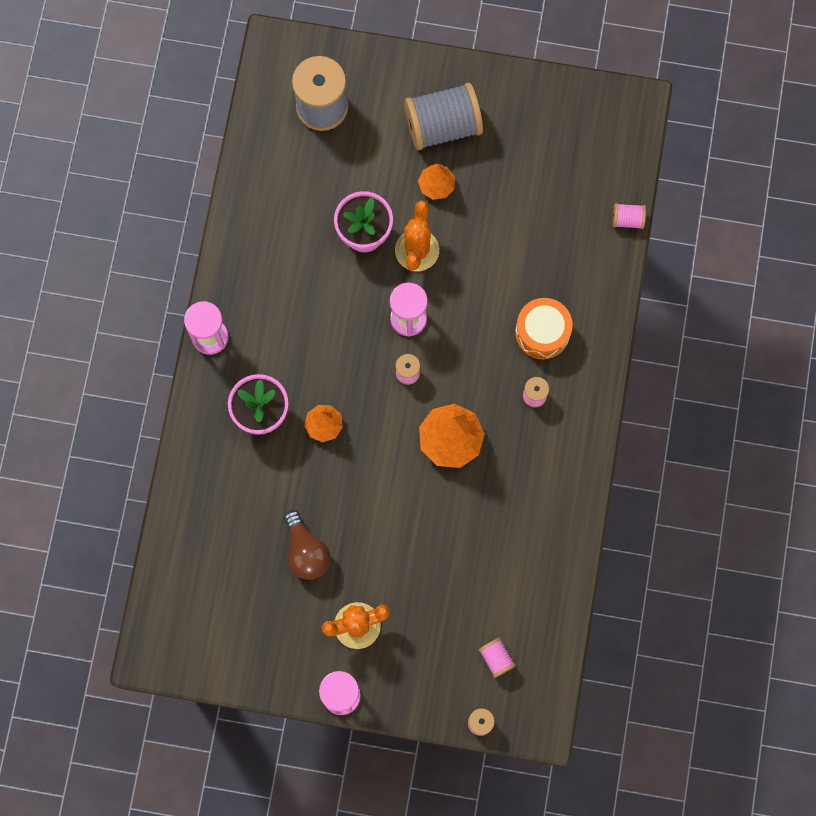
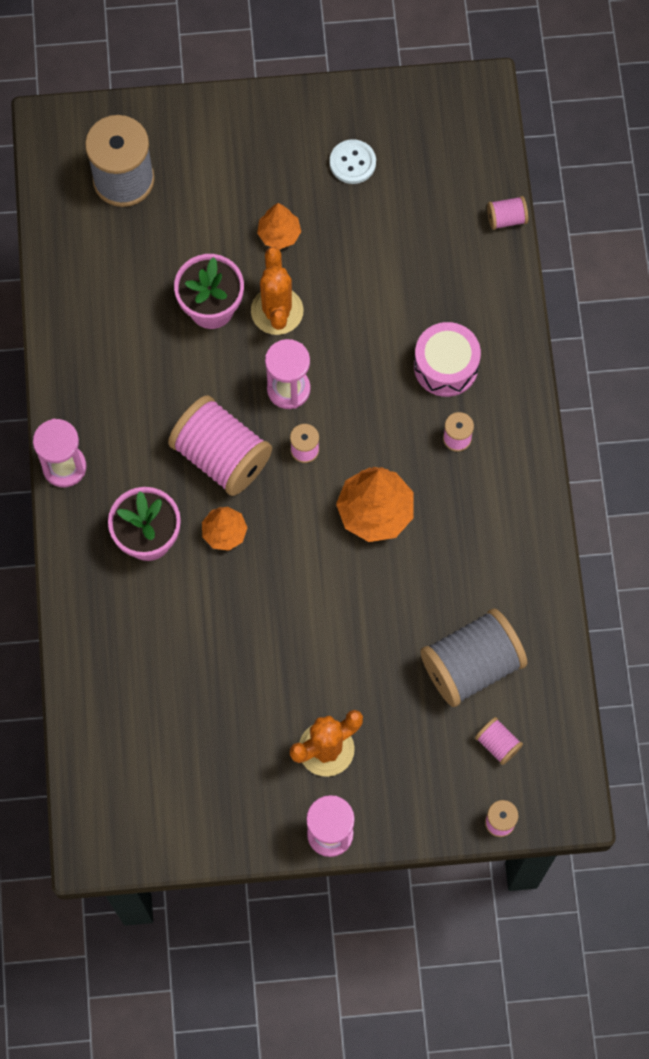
camera: 15 degrees left, 5 degrees down
brown light bulb [284,510,331,580] -> none
grey spool [404,83,483,150] -> grey spool moved to [420,608,527,707]
orange drum [515,298,573,359] -> pink drum [414,322,481,397]
none -> pink spool [168,395,272,496]
none -> white button [330,139,376,184]

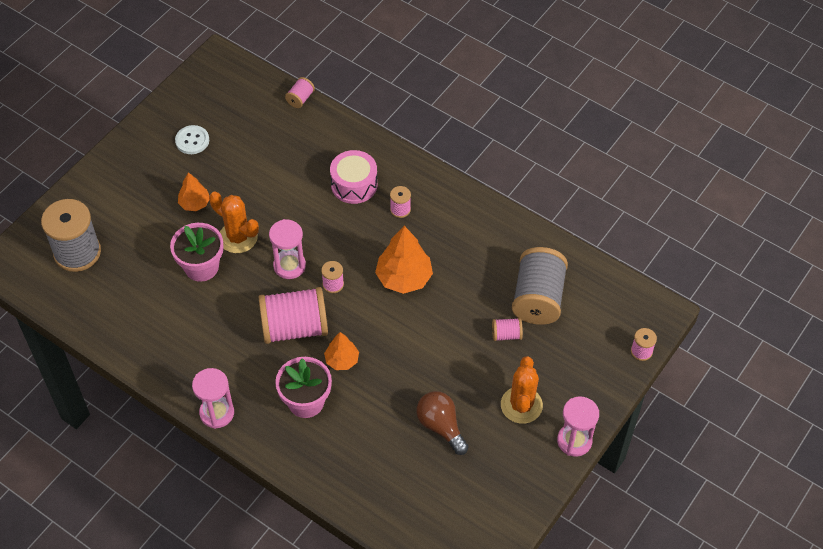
camera: 50 degrees left, 15 degrees down
pink spool [475,717,523,765] -> pink spool moved to [492,318,523,341]
none -> brown light bulb [417,391,469,455]

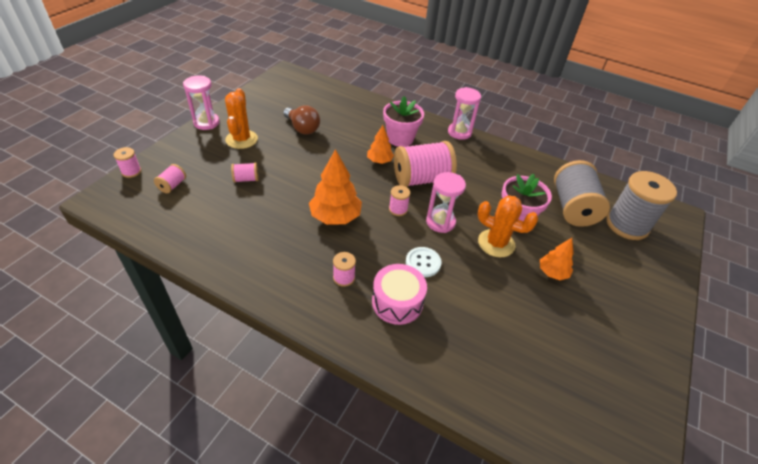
camera: 170 degrees right, 10 degrees down
white button [175,125,209,154] -> white button moved to [406,247,441,277]
pink spool [285,77,315,108] -> pink spool moved to [154,164,186,193]
grey spool [512,247,568,325] -> grey spool moved to [554,160,610,227]

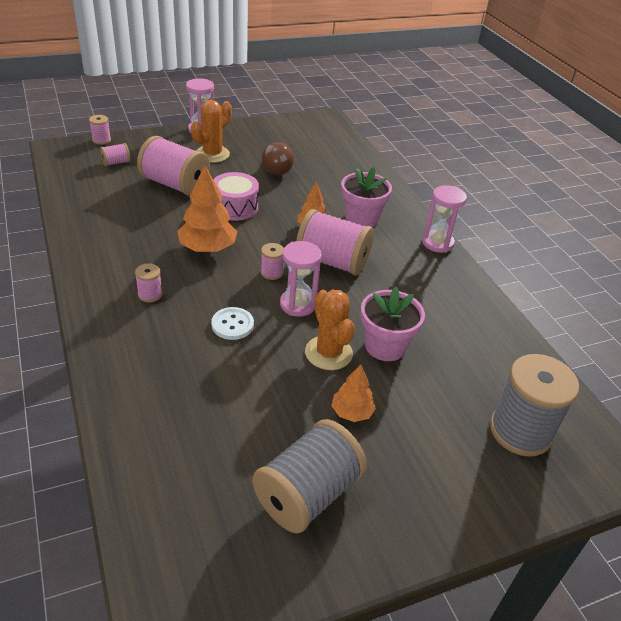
camera: 40 degrees right, 5 degrees down
pink spool [231,162,259,183] -> pink spool [137,136,210,196], size x2.23
pink drum [372,264,427,325] -> pink drum moved to [213,172,259,221]
grey spool [554,160,610,227] -> grey spool moved to [252,419,367,533]

